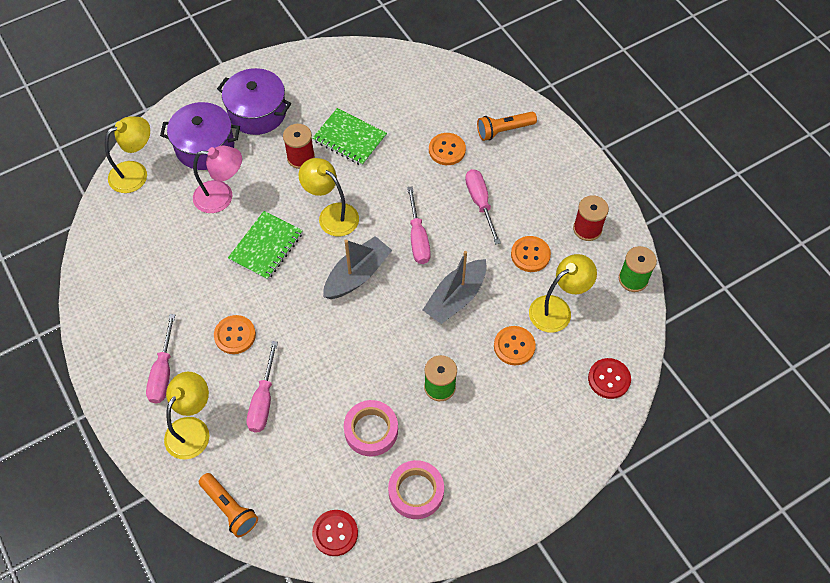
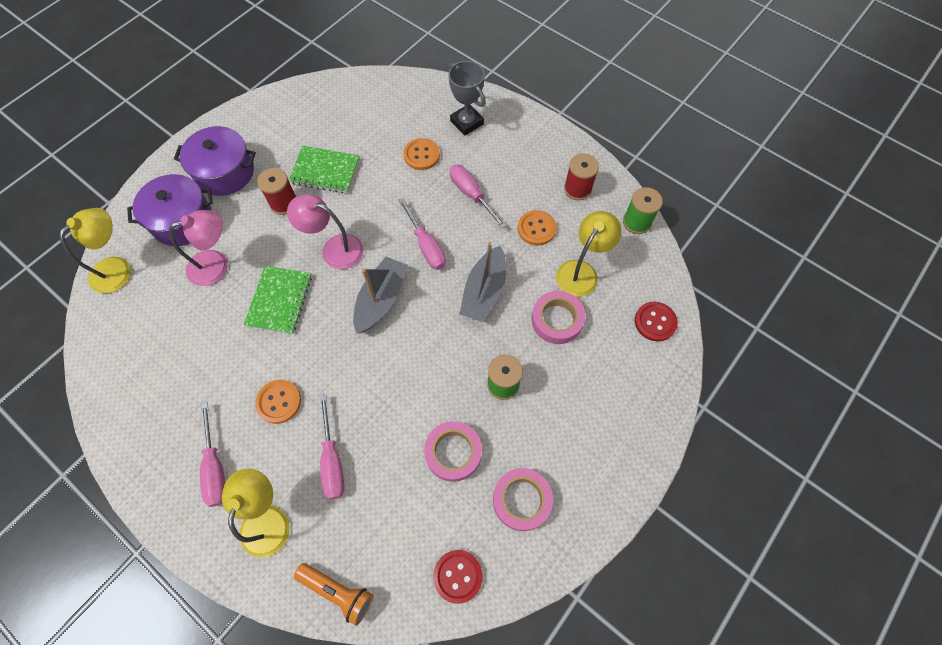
camera: 20 degrees left, 5 degrees up
yellow lamp [299,158,359,236] -> pink lamp [287,194,363,269]
orange flashlight [477,112,537,141] -> grey trophy [448,61,486,135]
orange button [494,326,536,365] -> pink tape [532,291,585,344]

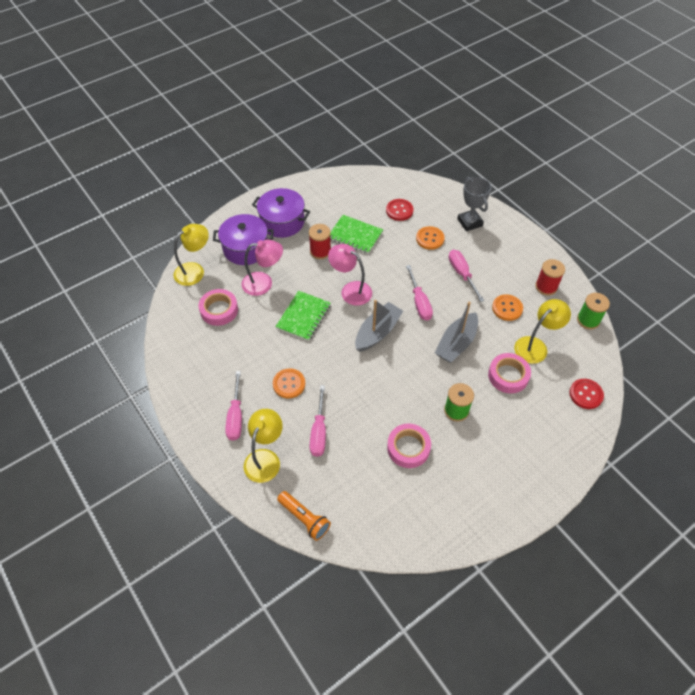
camera: 15 degrees right, 10 degrees down
red button [433,550,483,604] -> red button moved to [386,199,413,221]
pink tape [493,468,553,531] -> pink tape moved to [199,289,238,326]

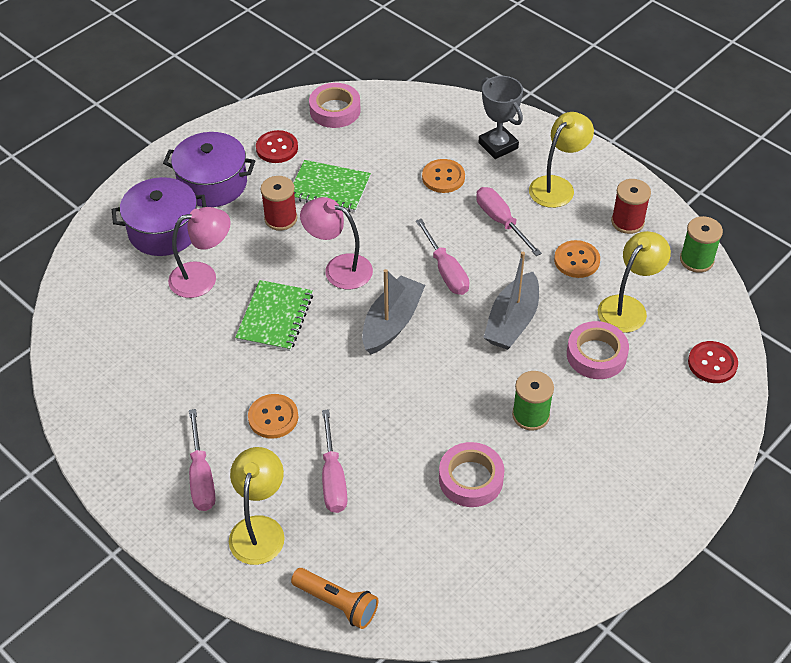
camera: 10 degrees left, 5 degrees down
yellow lamp [173,224,209,286] -> yellow lamp moved to [529,112,594,208]
pink tape [199,289,238,326] -> pink tape moved to [309,83,361,128]
red button [386,199,413,221] -> red button moved to [256,130,298,163]

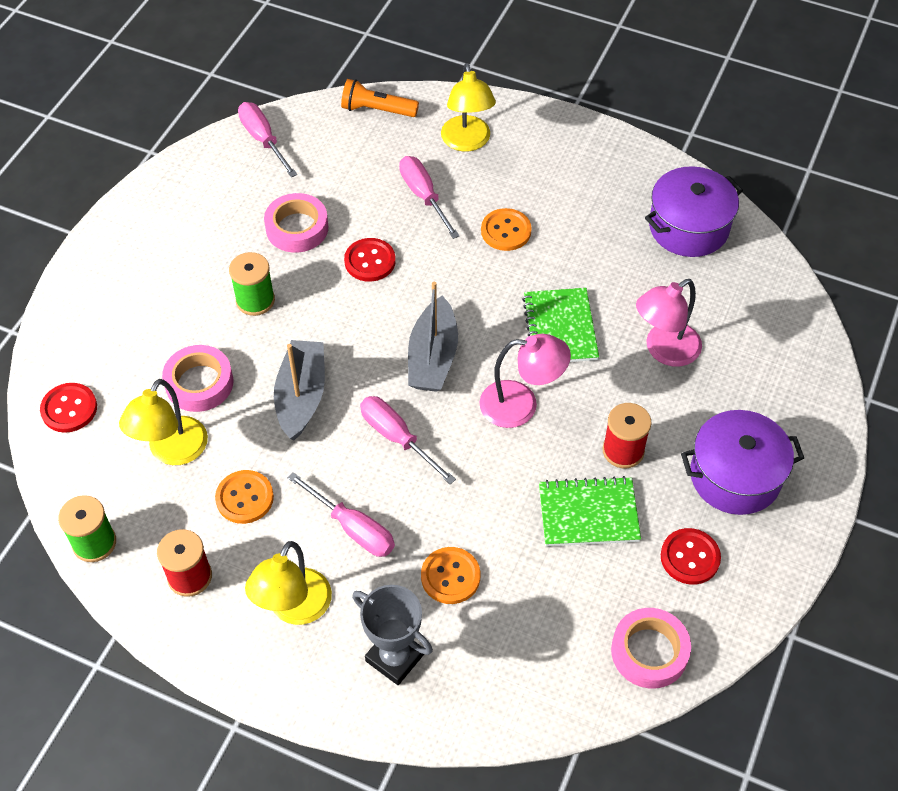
camera: 160 degrees right, 5 degrees up
purple pot [112,177,207,256] -> purple pot moved to [645,166,743,257]
pink screwdriver [189,409,215,511] -> pink screwdriver moved to [238,102,297,177]
none -> red button [344,238,396,282]

